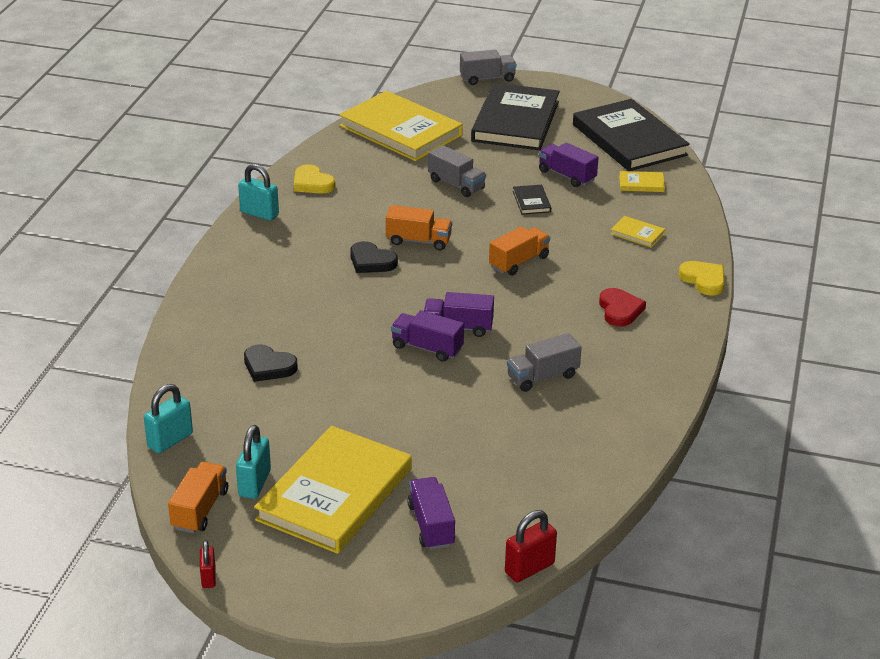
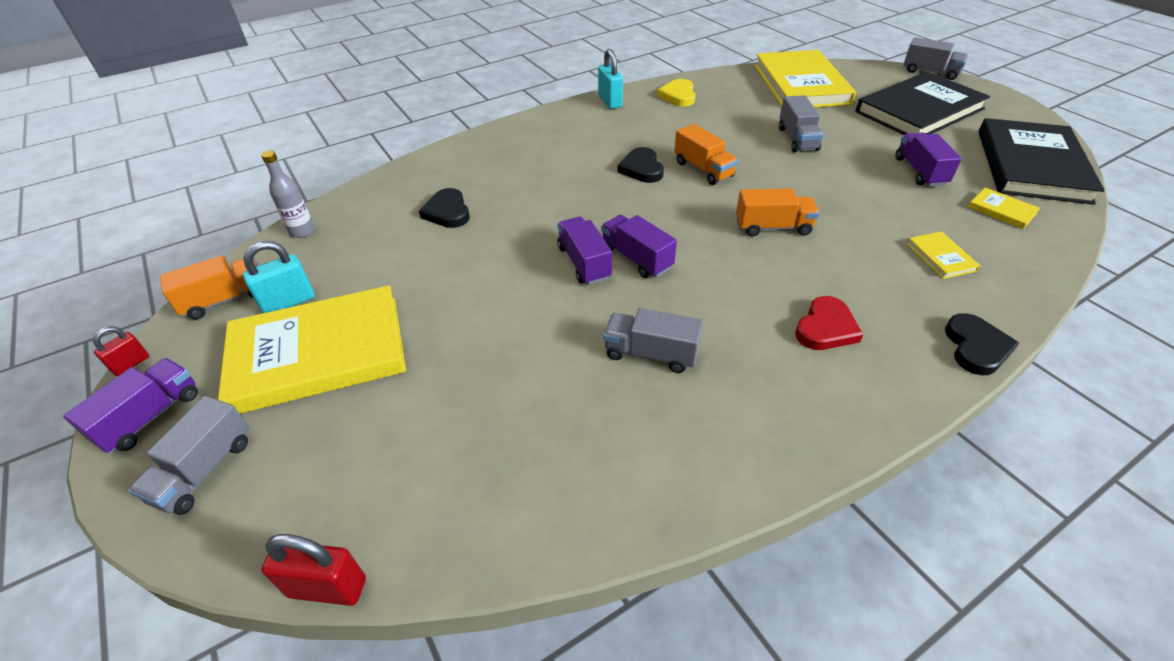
camera: 45 degrees right, 10 degrees up
turquoise padlock [144,384,193,453] -> grey bottle [261,151,315,238]
purple truck [407,477,455,550] -> purple truck moved to [63,358,198,454]
black book [513,185,551,215] -> none
yellow heart [679,261,725,295] -> black heart [945,313,1019,375]
none -> grey truck [128,396,249,515]

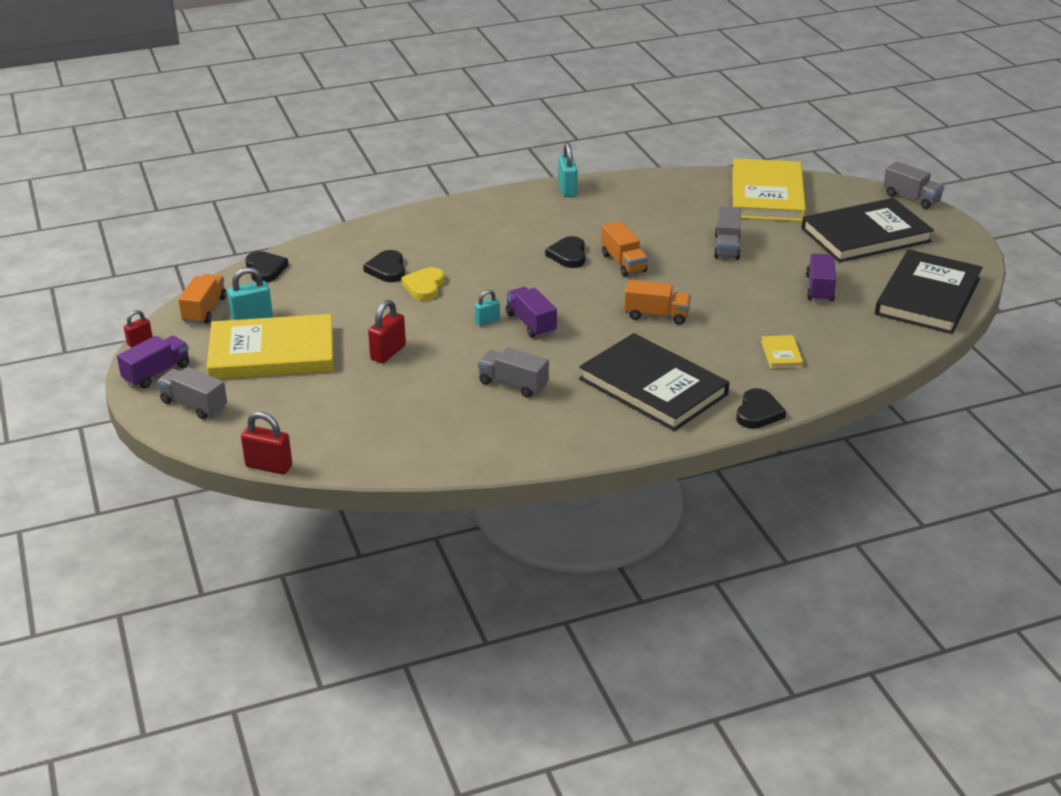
camera: 10 degrees right, 10 degrees down
grey truck [128,396,249,515] -> grey truck turned 90 degrees clockwise [157,367,227,419]
orange truck [160,255,258,319] -> orange truck turned 60 degrees counterclockwise [178,274,227,324]
grey bottle [261,151,315,238] -> black heart [245,251,289,283]
purple truck [557,217,612,285] -> turquoise padlock [475,290,500,326]
yellow heart [657,79,695,107] -> yellow heart moved to [401,267,445,300]
red heart [795,296,863,350] -> black book [579,333,729,431]
yellow book [968,187,1040,229] -> none
none -> red padlock [368,300,406,363]

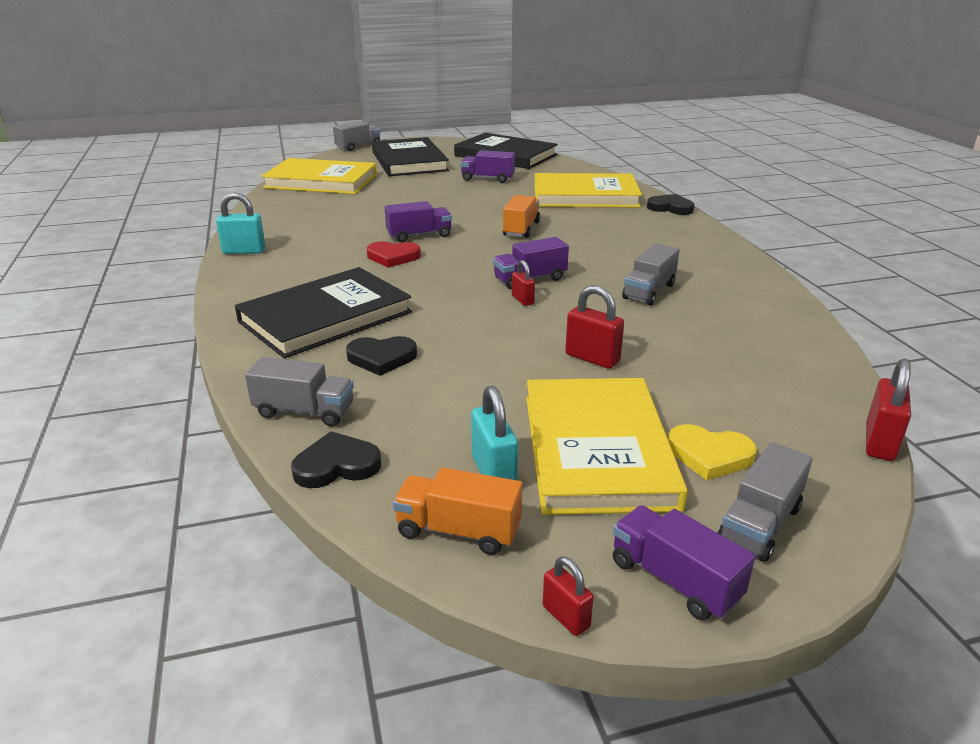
camera: 85 degrees left, 5 degrees down
yellow heart [401,267,445,300] -> yellow heart moved to [668,424,757,480]
turquoise padlock [475,290,500,326] -> red padlock [512,260,535,306]
black heart [545,236,586,268] -> red heart [367,241,421,268]
black book [579,333,729,431] -> black book moved to [235,267,412,358]
orange truck [601,221,648,277] -> purple truck [385,201,452,242]
grey truck [714,207,741,260] -> grey truck moved to [245,357,354,427]
yellow book [761,335,804,369] -> yellow book [534,173,642,207], size x2.50

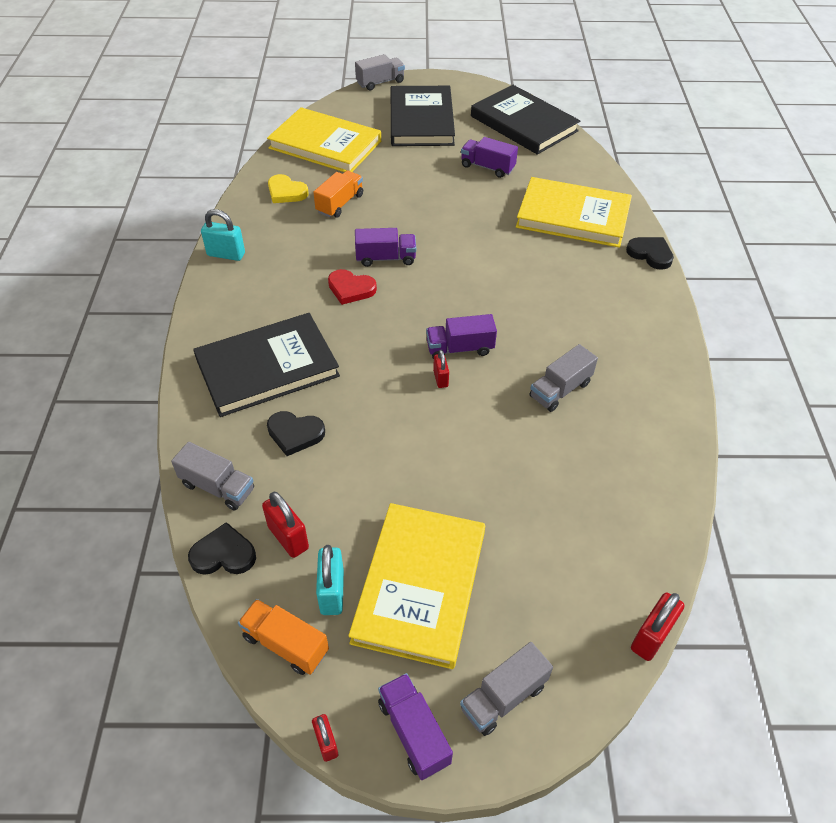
camera: 15 degrees right, 20 degrees up
orange truck [503,195,540,238] -> orange truck moved to [313,171,363,218]
red padlock [565,285,624,369] -> red padlock moved to [262,492,309,558]
yellow heart [668,424,757,480] -> yellow heart moved to [268,174,309,203]

